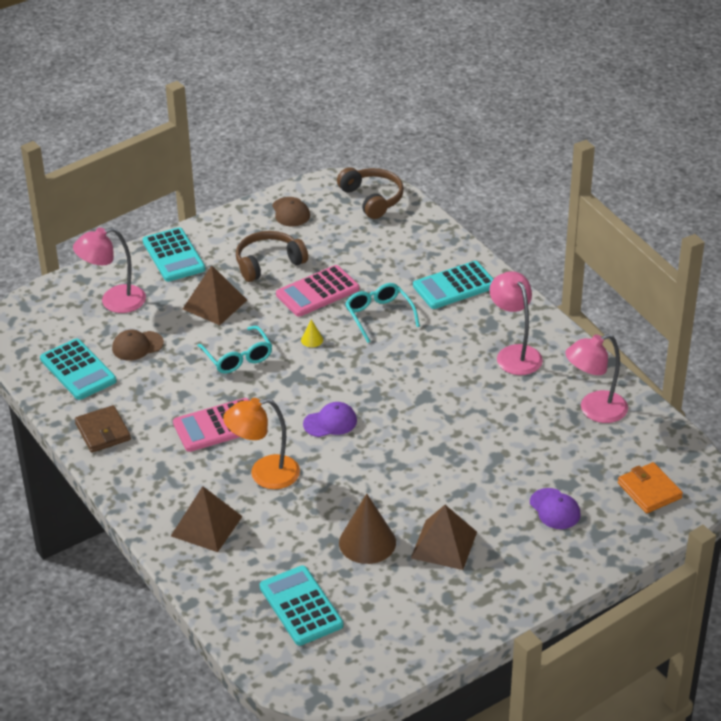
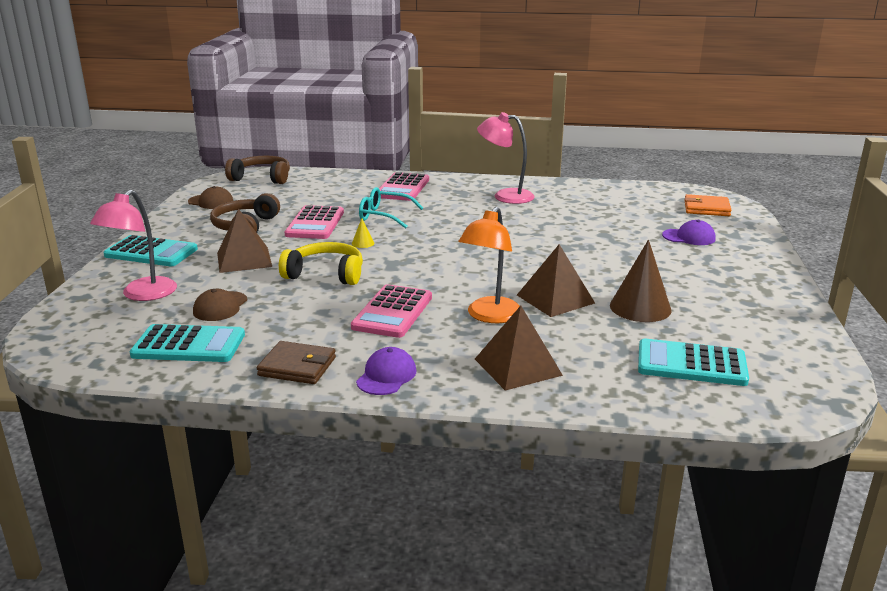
camera: 50 degrees left, 15 degrees down
turquoise glasses [198,326,272,373] -> yellow headphones [279,242,363,285]
purple cap [303,402,357,437] -> purple cap moved to [356,347,416,395]
brown pyramid [411,505,477,570] -> brown pyramid moved to [517,244,595,317]
turquoise calculator [413,261,493,309] -> pink calculator [379,172,429,201]
pink lamp [565,334,628,423] -> none

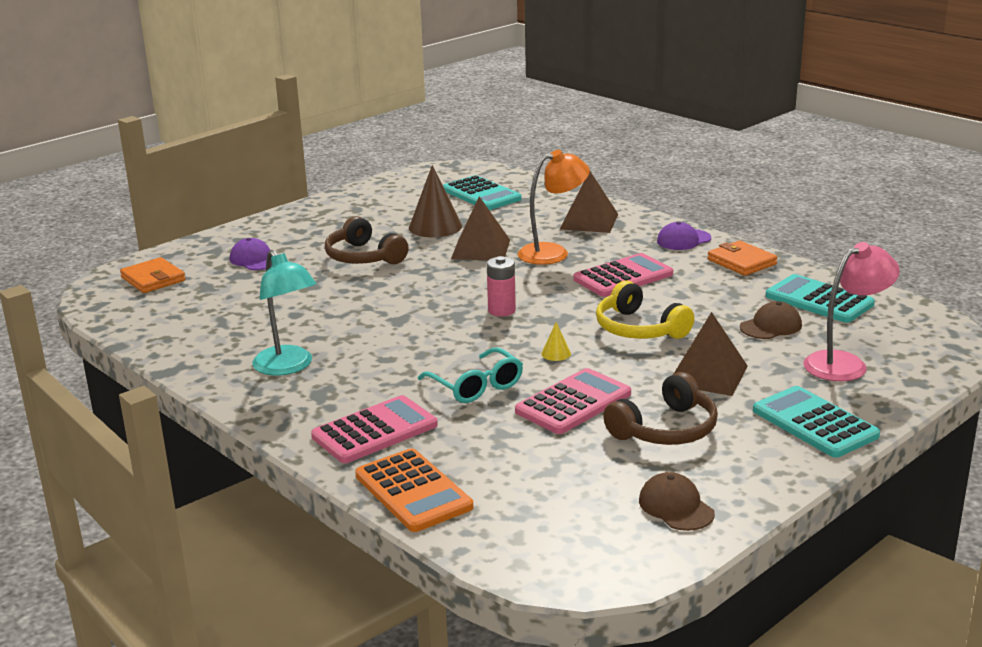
camera: 140 degrees left, 0 degrees up
brown headphones [225,156,290,184] -> brown headphones moved to [325,216,409,264]
brown wallet [257,341,336,384] -> orange wallet [708,241,778,276]
pink lamp [477,112,535,204] -> turquoise lamp [252,250,316,375]
none -> orange calculator [355,448,473,532]
none -> pink battery [487,256,516,316]

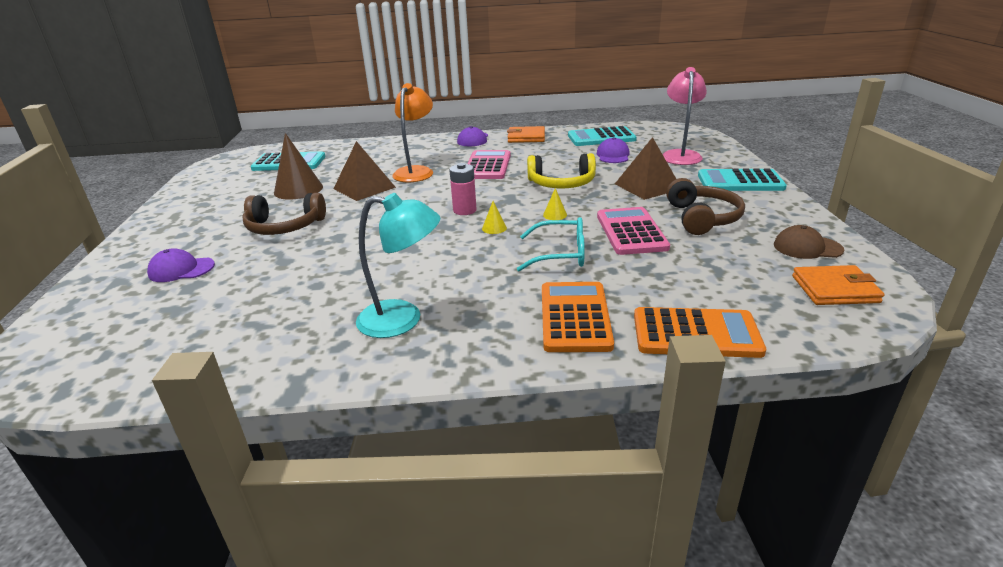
camera: 50 degrees left, 5 degrees up
orange wallet [120,257,186,293] -> orange wallet moved to [792,265,884,305]
pink calculator [311,395,438,463] -> orange calculator [542,282,614,352]
brown pyramid [560,171,618,233] -> none
brown cap [740,301,802,339] -> purple cap [597,137,630,163]
none -> yellow cone [482,201,507,234]

